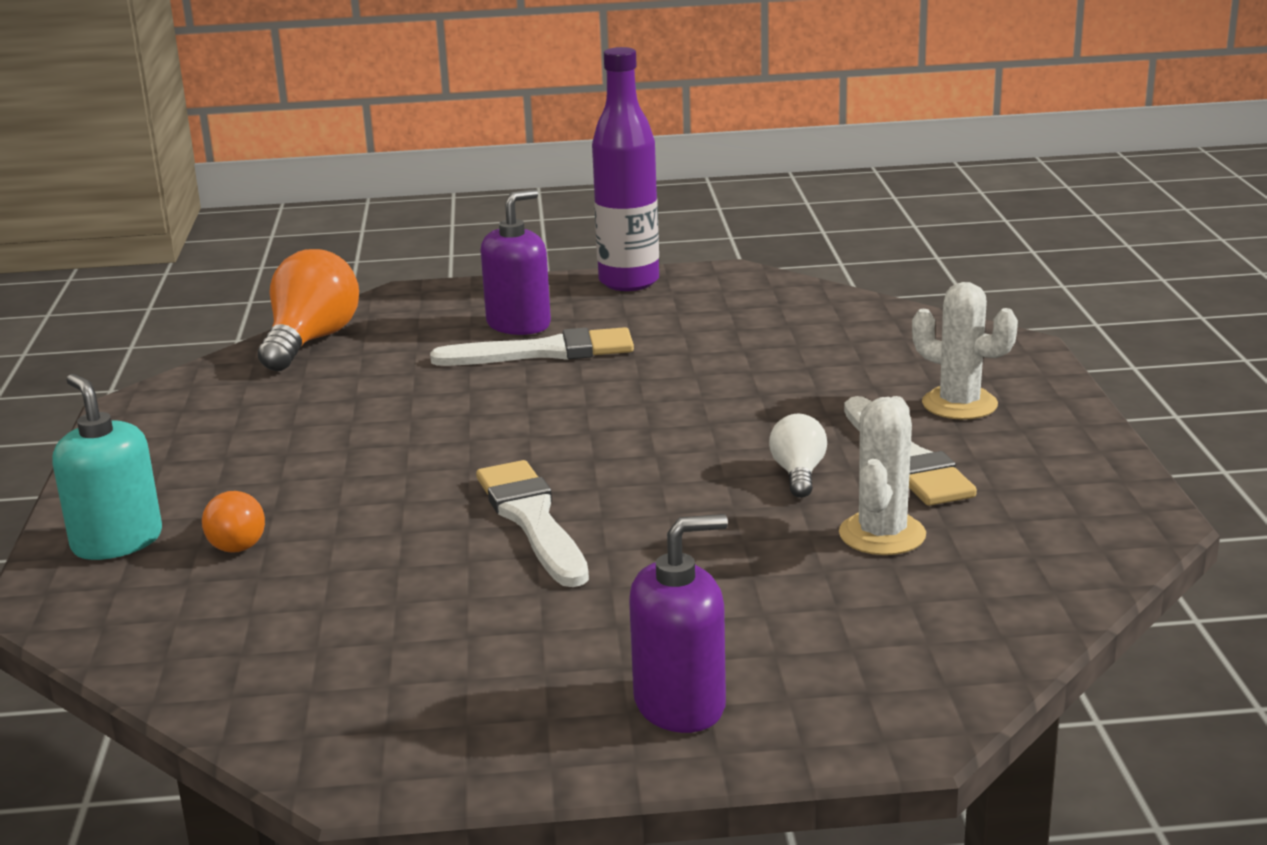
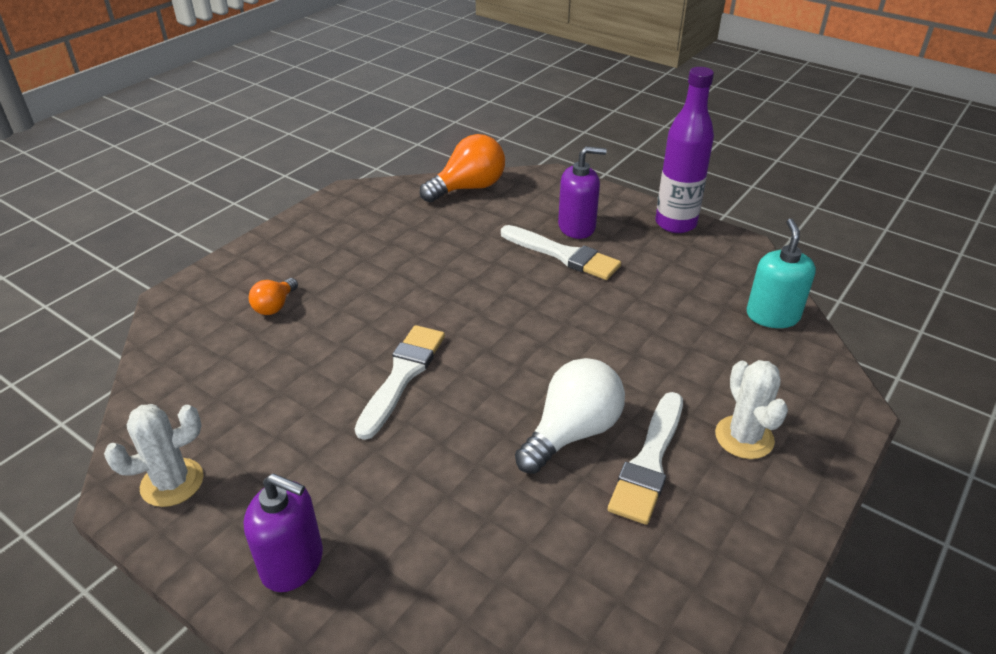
camera: 40 degrees right, 15 degrees up
turquoise soap dispenser [52,374,162,560] -> turquoise soap dispenser moved to [747,219,816,328]
white light bulb [769,414,827,498] -> white light bulb [515,358,625,474], size x1.84
white cactus [839,396,926,555] -> white cactus moved to [104,404,204,507]

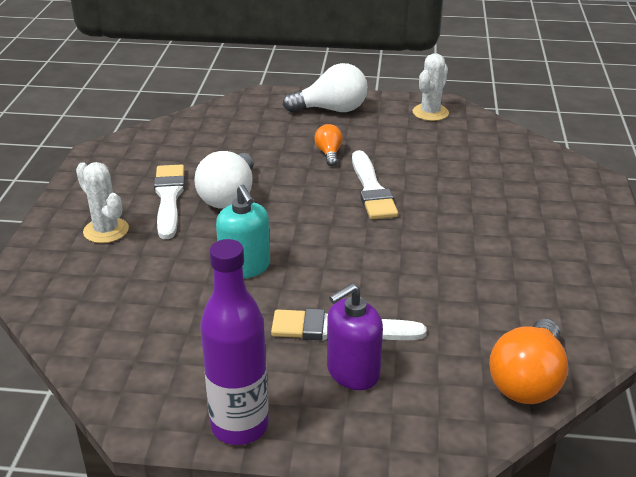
camera: 150 degrees right, 5 degrees down
purple soap dispenser [244,474,323,592] -> white light bulb [283,63,368,112]
orange light bulb [249,278,298,315] -> orange light bulb moved to [314,124,343,166]
turquoise soap dispenser [747,219,816,328] -> turquoise soap dispenser moved to [216,185,270,279]

